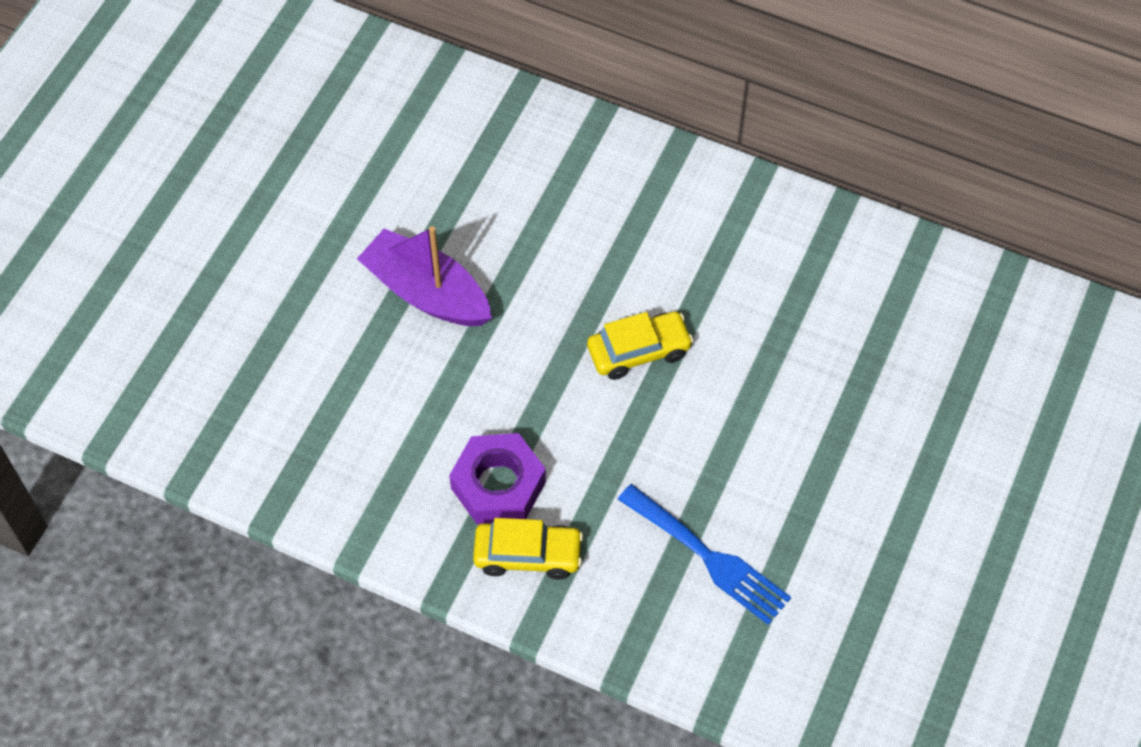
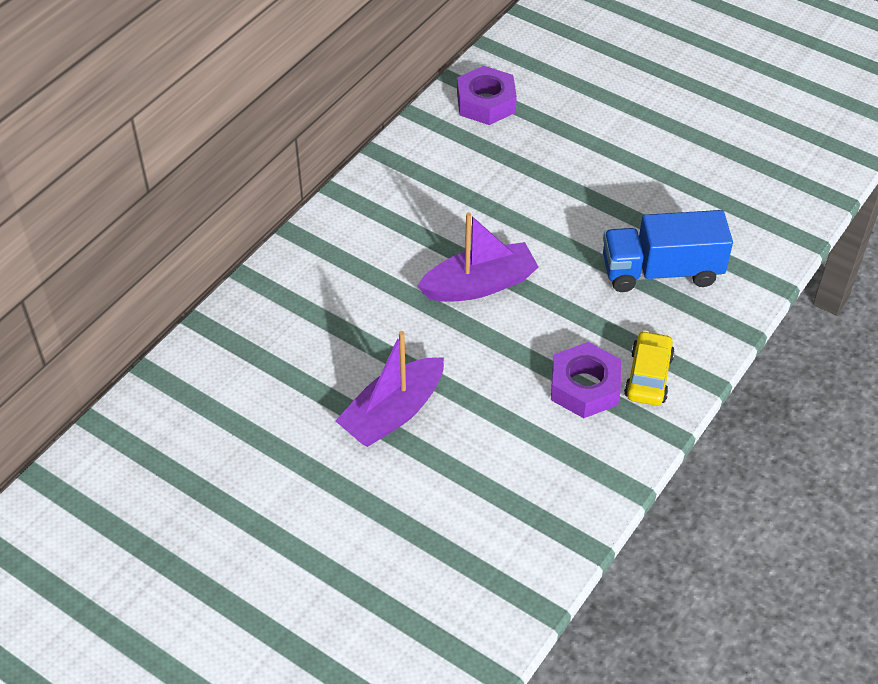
camera: 80 degrees left, 10 degrees down
yellow car [587,311,694,380] -> purple boat [417,213,538,302]
blue fork [618,484,791,625] -> blue truck [603,210,733,292]
none -> purple nut [457,66,517,125]

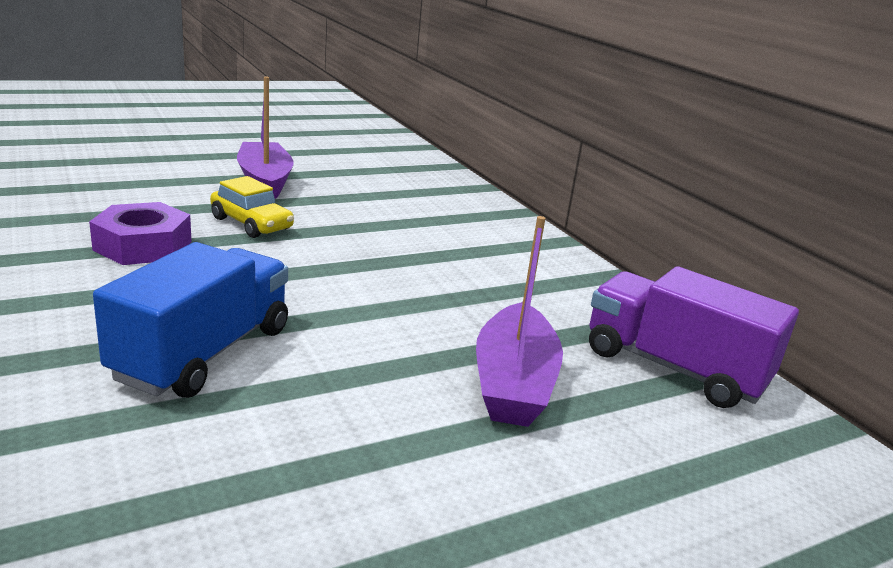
camera: 115 degrees right, 25 degrees down
purple boat [417,213,538,302] -> purple boat moved to [476,216,563,427]
purple nut [457,66,517,125] -> purple truck [589,266,799,408]
yellow car [624,330,675,406] -> yellow car moved to [210,176,294,238]

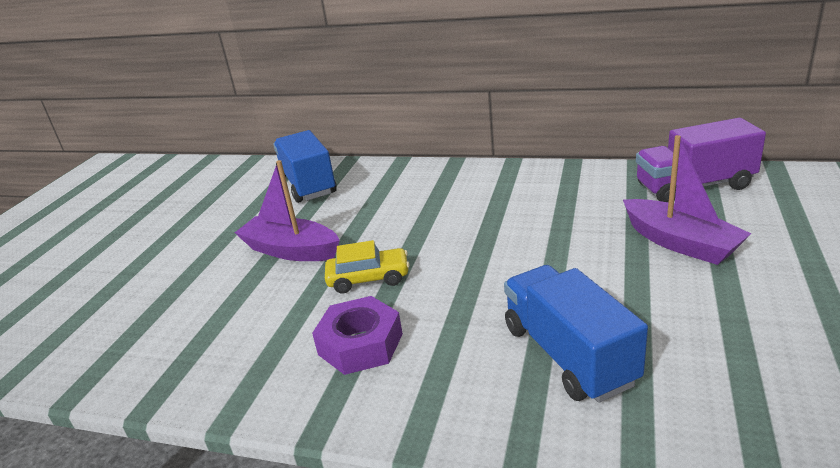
camera: 40 degrees left, 5 degrees up
none -> blue truck [273,130,337,203]

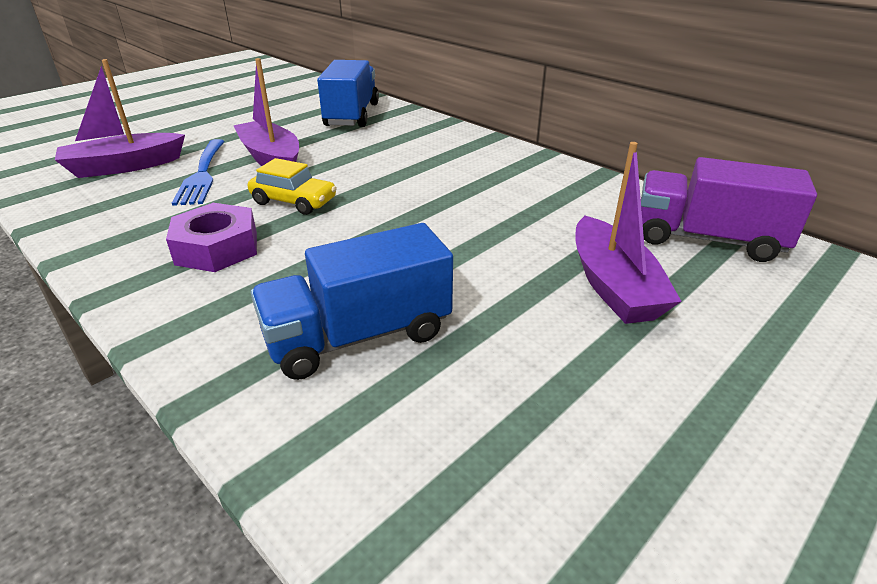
camera: 25 degrees right, 5 degrees up
blue truck [504,265,648,403] -> blue truck turned 120 degrees counterclockwise [251,223,453,380]
none -> purple boat [55,59,185,178]
none -> blue fork [172,139,225,206]

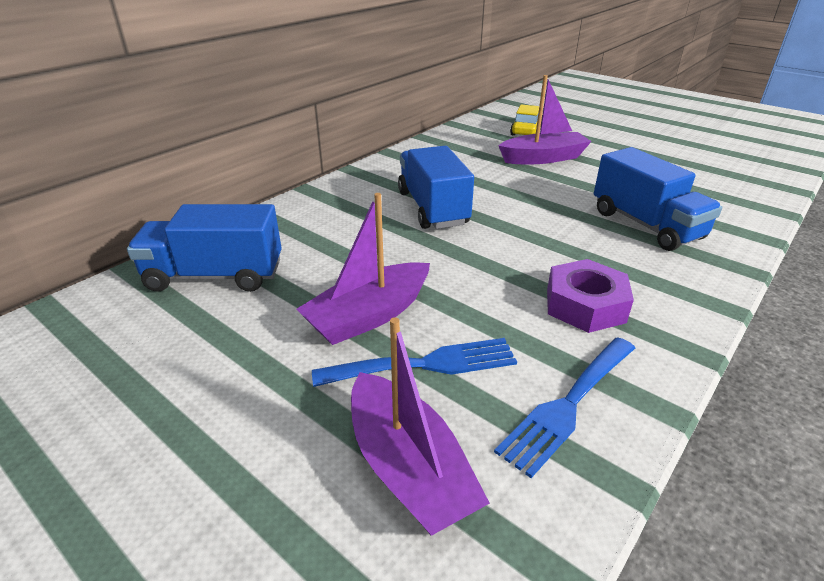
camera: 95 degrees left, 0 degrees up
yellow car [248,158,337,215] -> yellow car moved to [510,104,543,135]
purple truck [641,157,817,262] -> none
none -> blue truck [398,146,474,229]
none -> blue fork [494,337,635,478]

